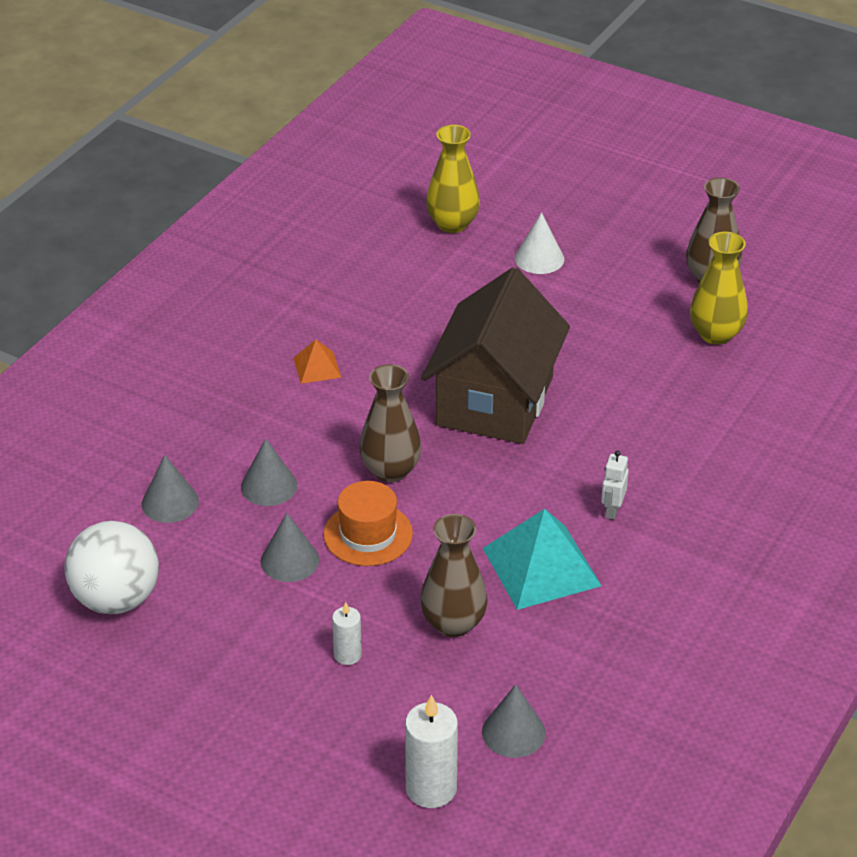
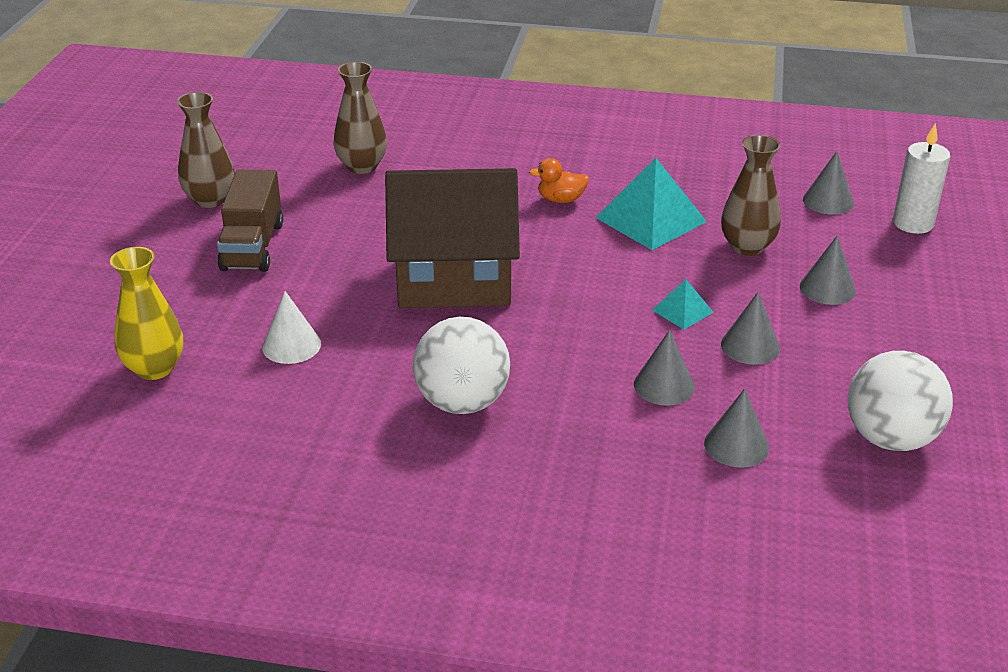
camera: 110 degrees left, 5 degrees down
orange pyramid [293,340,342,384] -> white ball [413,317,510,414]
orange hat [324,481,413,566] -> turquoise pyramid [652,279,714,330]
white candle [332,602,362,665] -> grey cone [800,235,856,305]
brown vase [359,364,421,482] -> brown vase moved to [333,62,387,174]
white cone [515,212,564,274] -> white cone moved to [262,291,321,364]
white robot [601,450,629,520] -> orange duck [529,158,589,203]
yellow vase [690,232,748,345] -> none
none -> brown truck [217,169,283,272]

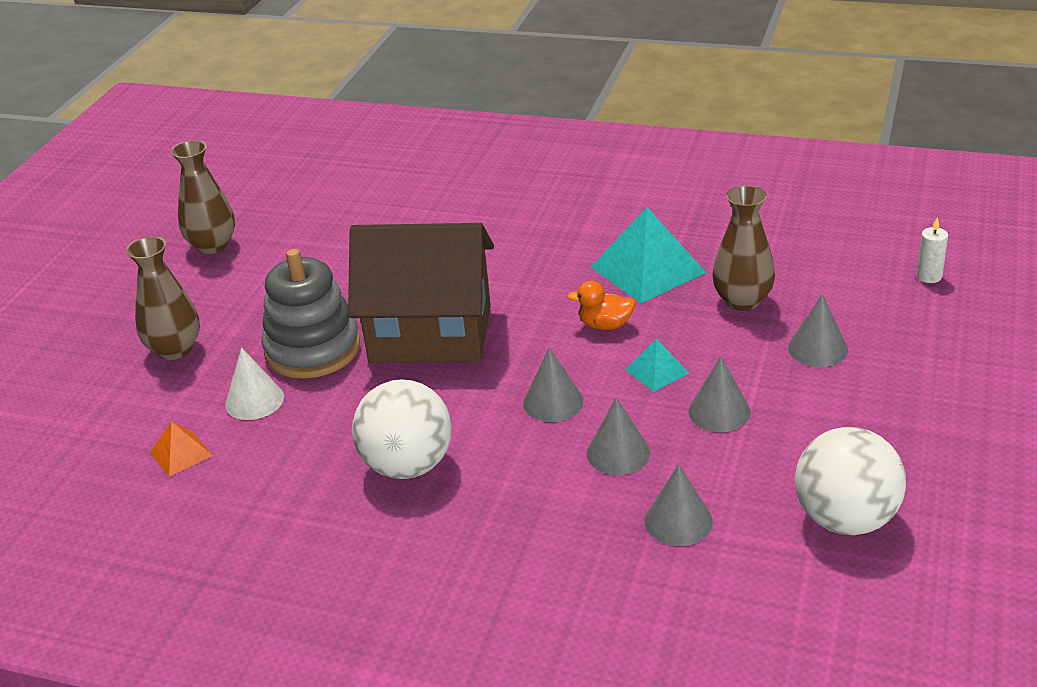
camera: 10 degrees right, 0 degrees up
yellow vase [110,247,183,380] -> none
brown truck [217,169,283,272] -> none
brown vase [333,62,387,174] -> brown vase moved to [126,236,200,360]
orange duck [529,158,589,203] -> orange duck moved to [567,281,636,330]
grey cone [803,151,854,215] -> grey cone moved to [523,347,583,422]
white candle [893,123,950,234] -> white candle [916,217,948,283], size x0.58
none -> orange pyramid [150,422,213,477]
none -> grey stacking toy [261,249,360,379]

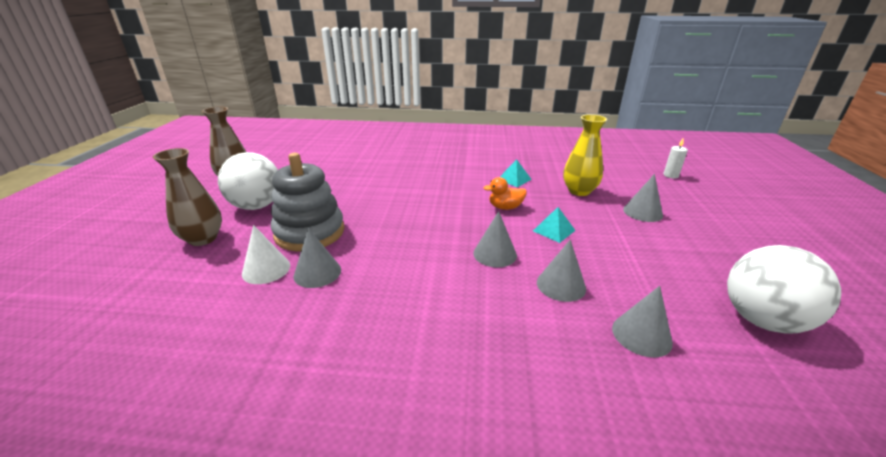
camera: 15 degrees left, 5 degrees down
orange pyramid [150,422,213,477] -> none
brown house [348,223,494,363] -> none
white ball [352,379,452,479] -> white ball moved to [218,152,278,210]
turquoise pyramid [591,207,706,303] -> turquoise pyramid [500,159,532,187], size x0.50
grey cone [688,356,751,432] -> grey cone moved to [293,228,341,288]
brown vase [712,185,775,311] -> yellow vase [563,115,607,196]

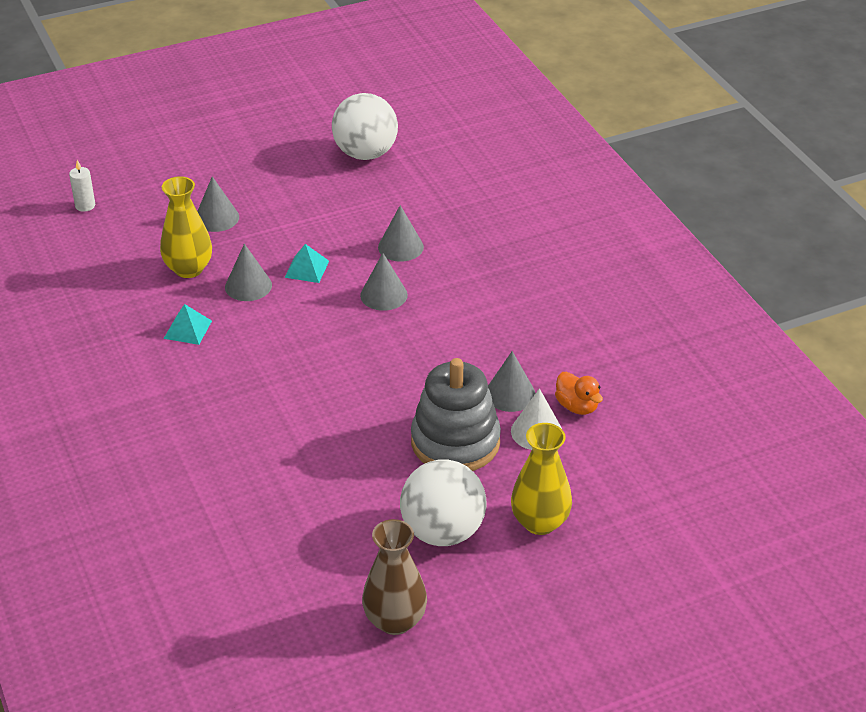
camera: 120 degrees left, 10 degrees up
brown vase [153,148,222,246] -> yellow vase [511,423,572,535]
orange duck [484,177,527,210] -> orange duck moved to [555,372,603,415]
grey cone [612,286,673,358] -> grey cone moved to [225,244,272,301]

